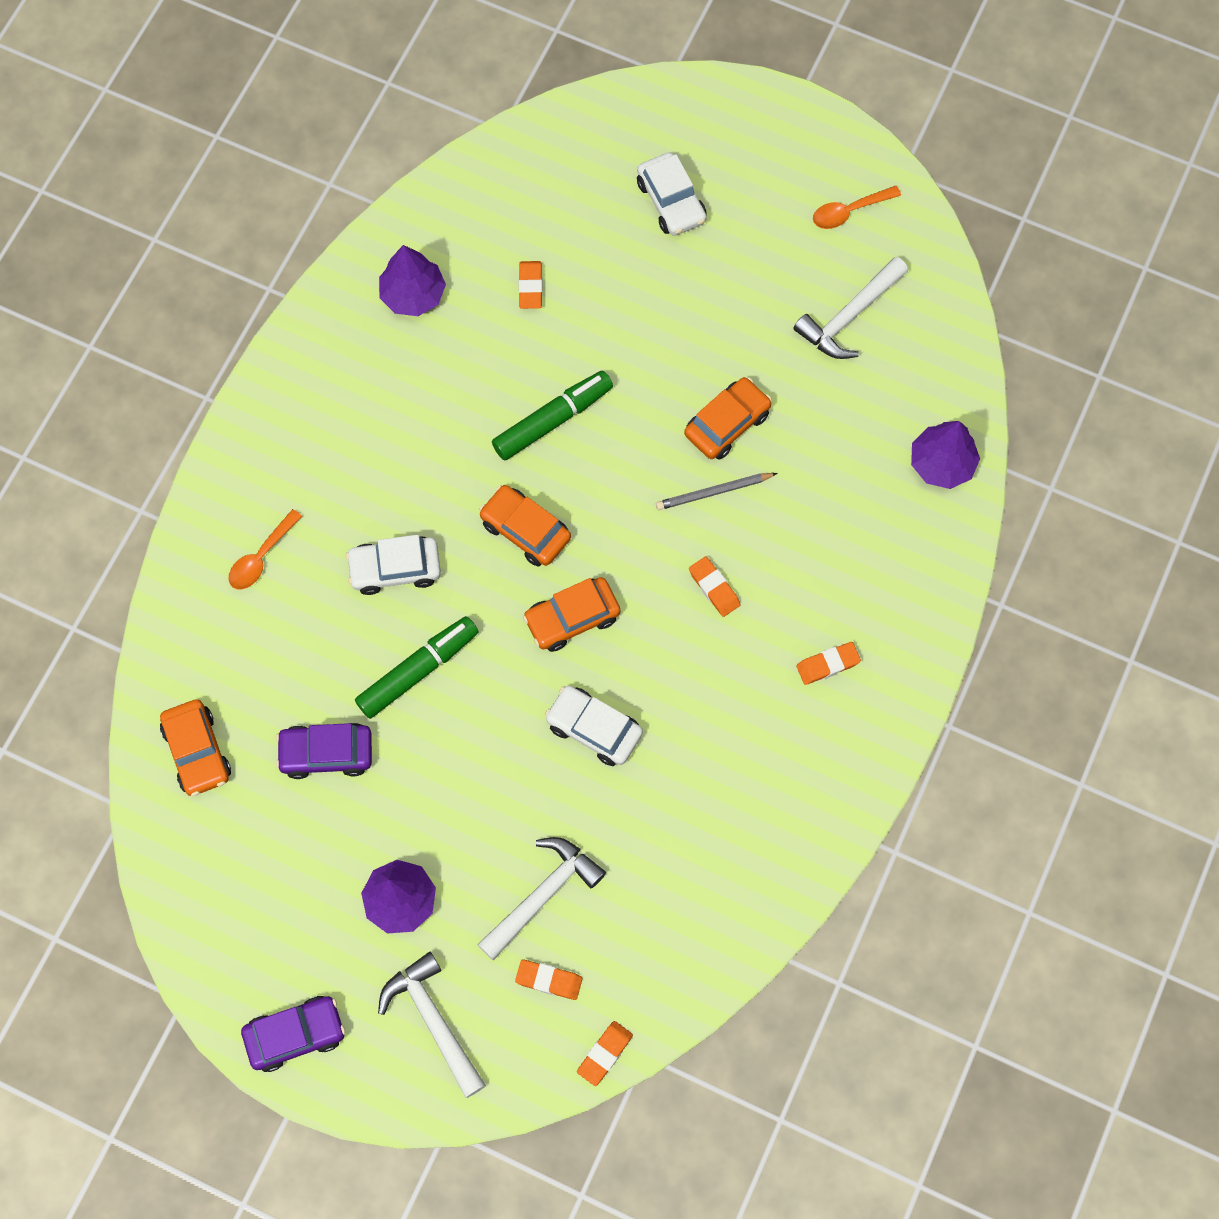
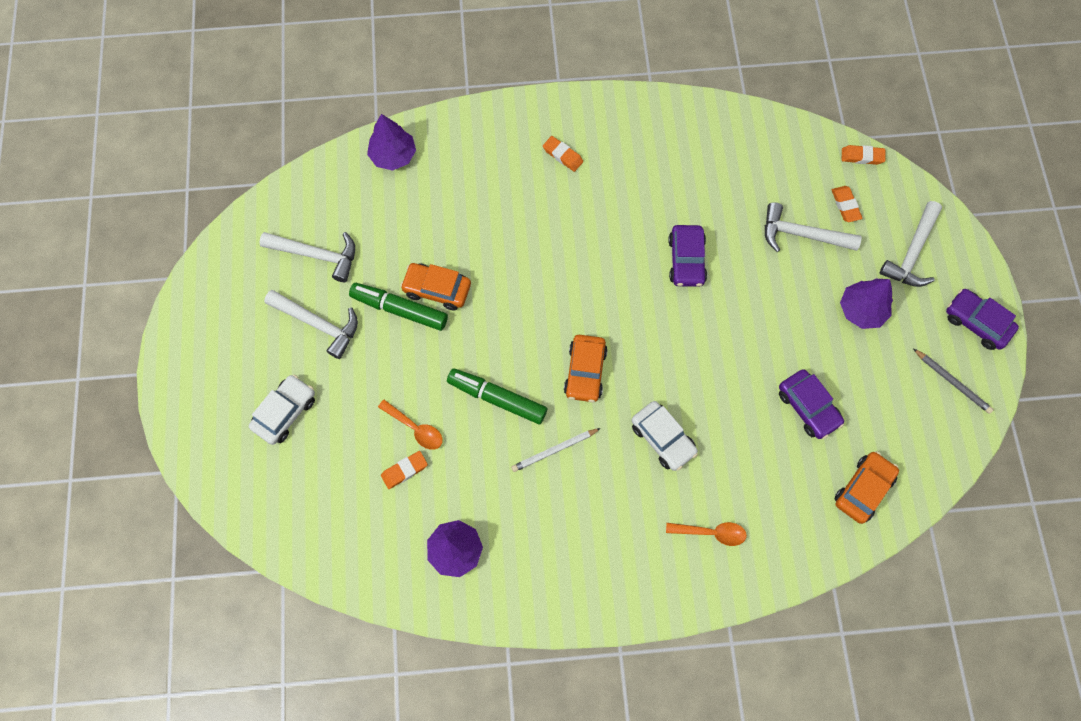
camera: 120 degrees left, 0 degrees up
green marker [355,616,479,719] -> green marker moved to [349,283,448,331]
orange car [523,577,621,652] -> none
white car [545,686,643,766] -> purple car [668,225,707,287]
grey pencil [656,473,778,510] -> grey pencil moved to [914,349,994,414]
orange eraser [689,556,740,617] -> none
orange spoon [813,185,901,229] -> orange spoon moved to [378,400,443,450]
none -> white hammer [264,290,358,359]
none -> white pencil [511,428,601,472]

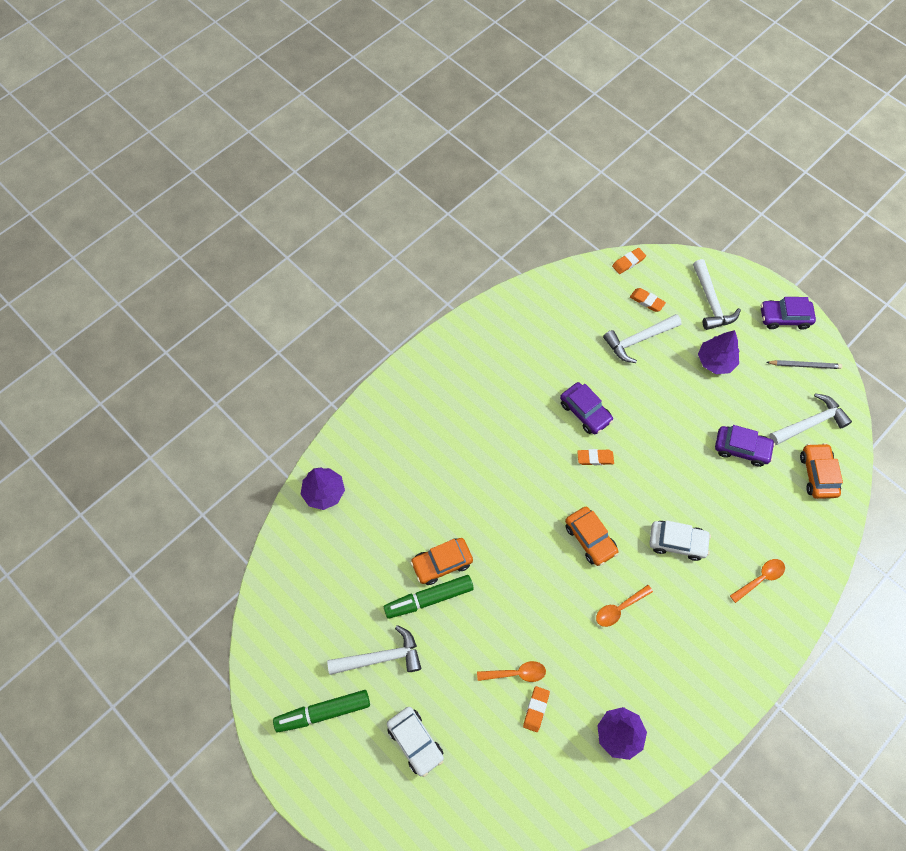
camera: 40 degrees left, 5 degrees down
white car [249,375,315,445] -> white car turned 150 degrees clockwise [387,707,444,777]
white hammer [260,232,355,282] -> white hammer moved to [769,393,852,445]
green marker [447,368,547,424] -> green marker moved to [273,690,370,732]
white pencil [511,428,601,472] -> orange spoon [596,585,653,627]
orange eraser [543,136,583,172] -> orange eraser moved to [577,449,614,465]

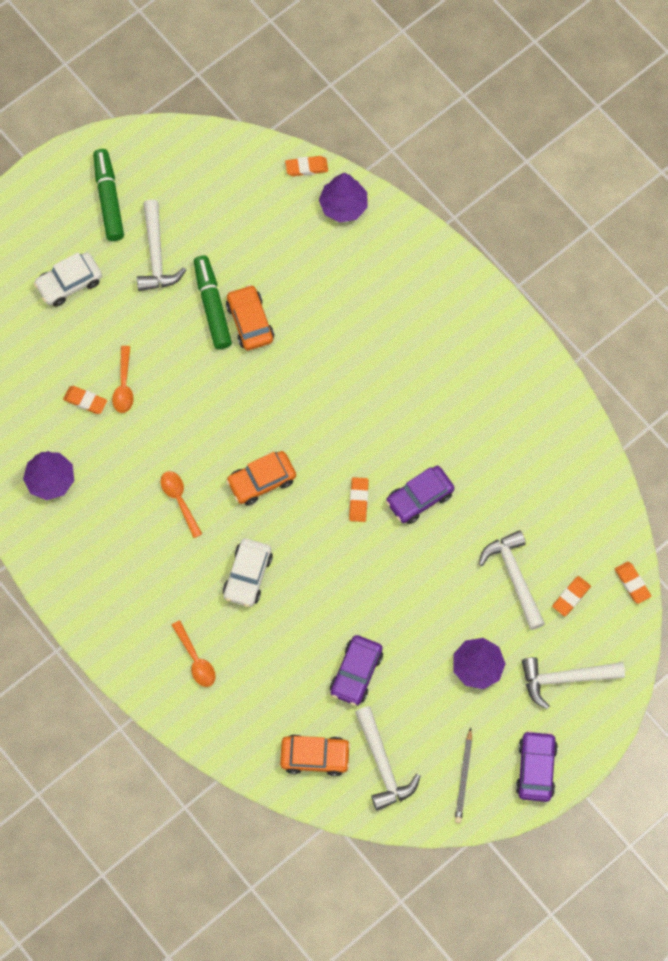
camera: 95 degrees right, 5 degrees up
none -> orange eraser [285,156,328,176]

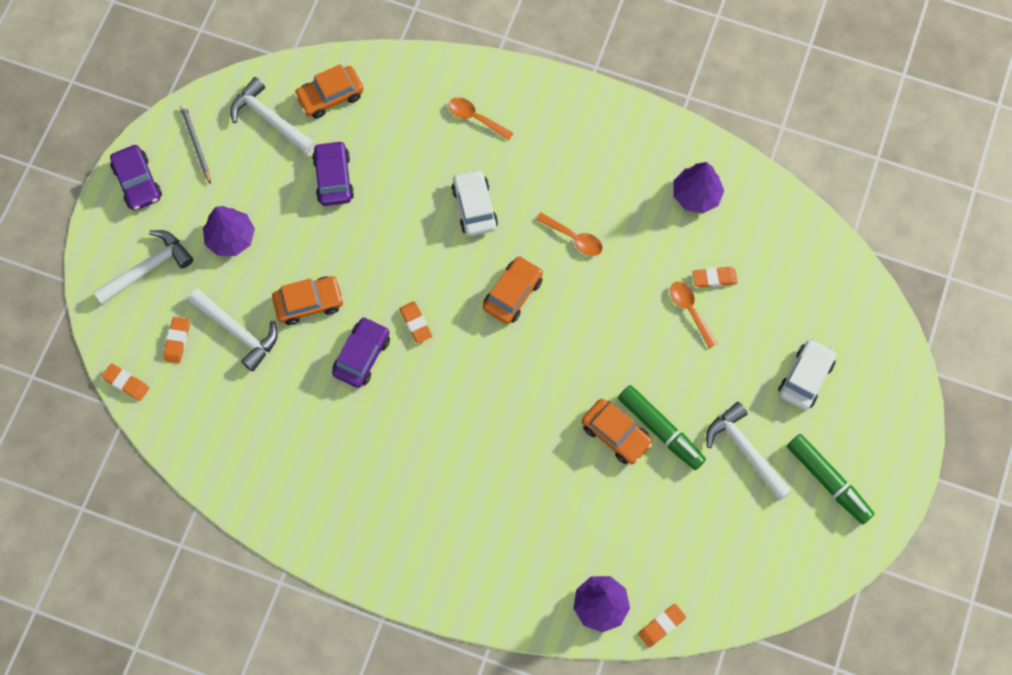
camera: 150 degrees right, 0 degrees up
none -> orange car [272,276,344,325]

